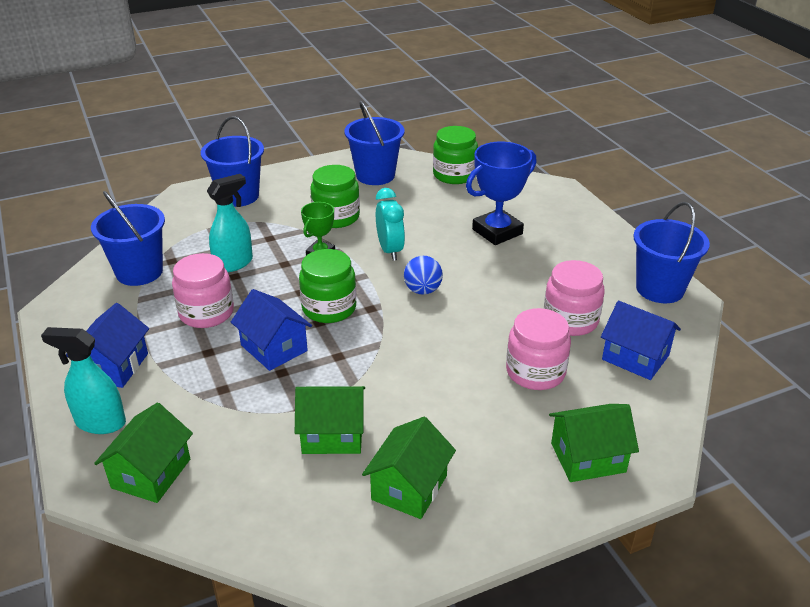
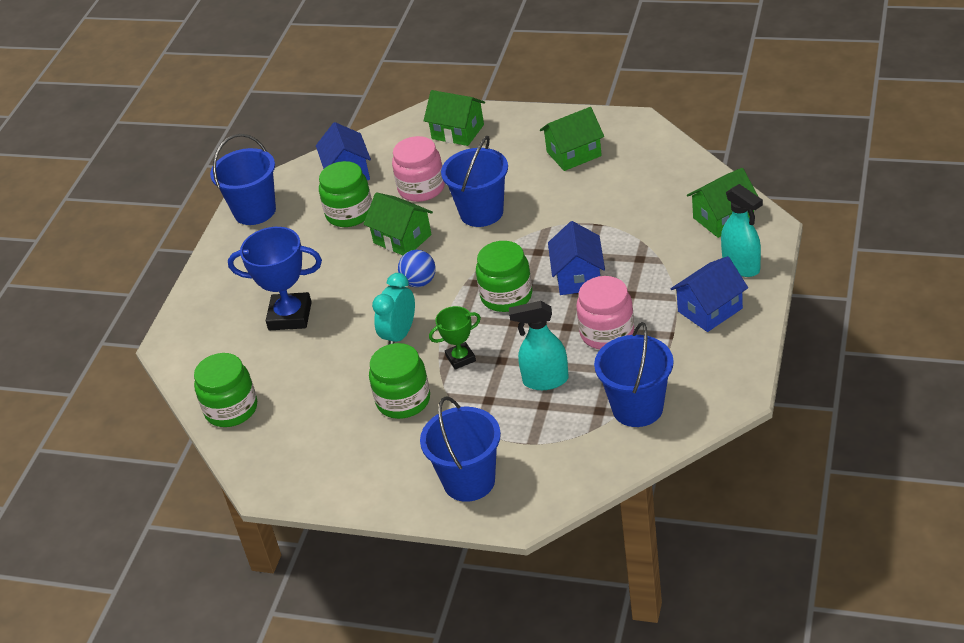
camera: 135 degrees left, 5 degrees up
green house [295,386,365,454] -> green house moved to [363,192,433,255]
blue bucket [344,101,405,185] -> blue bucket moved to [441,136,508,227]
pink jar [544,260,605,336] -> green jar [319,161,372,227]

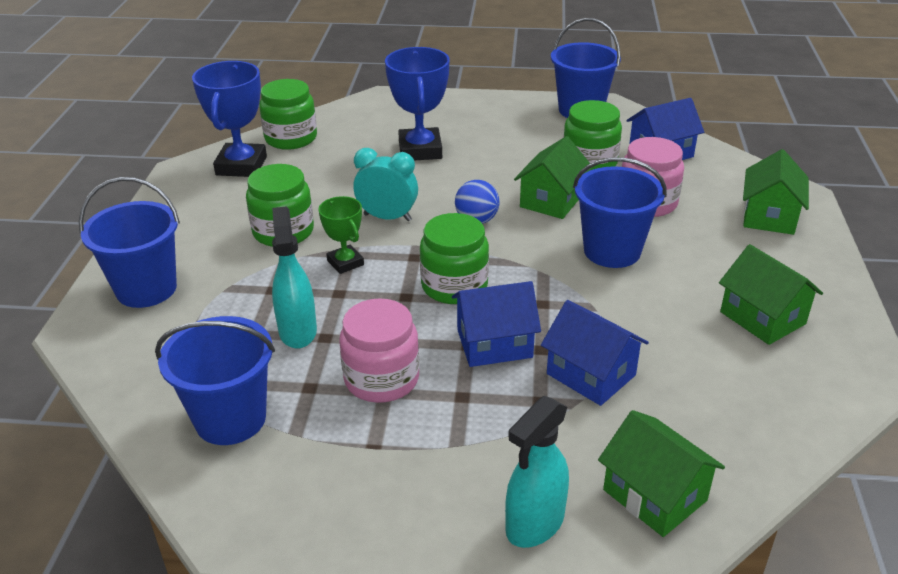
camera: 75 degrees right, 5 degrees down
blue house [671,256,748,332] -> blue house moved to [541,300,649,406]
none -> blue trophy [192,61,267,177]

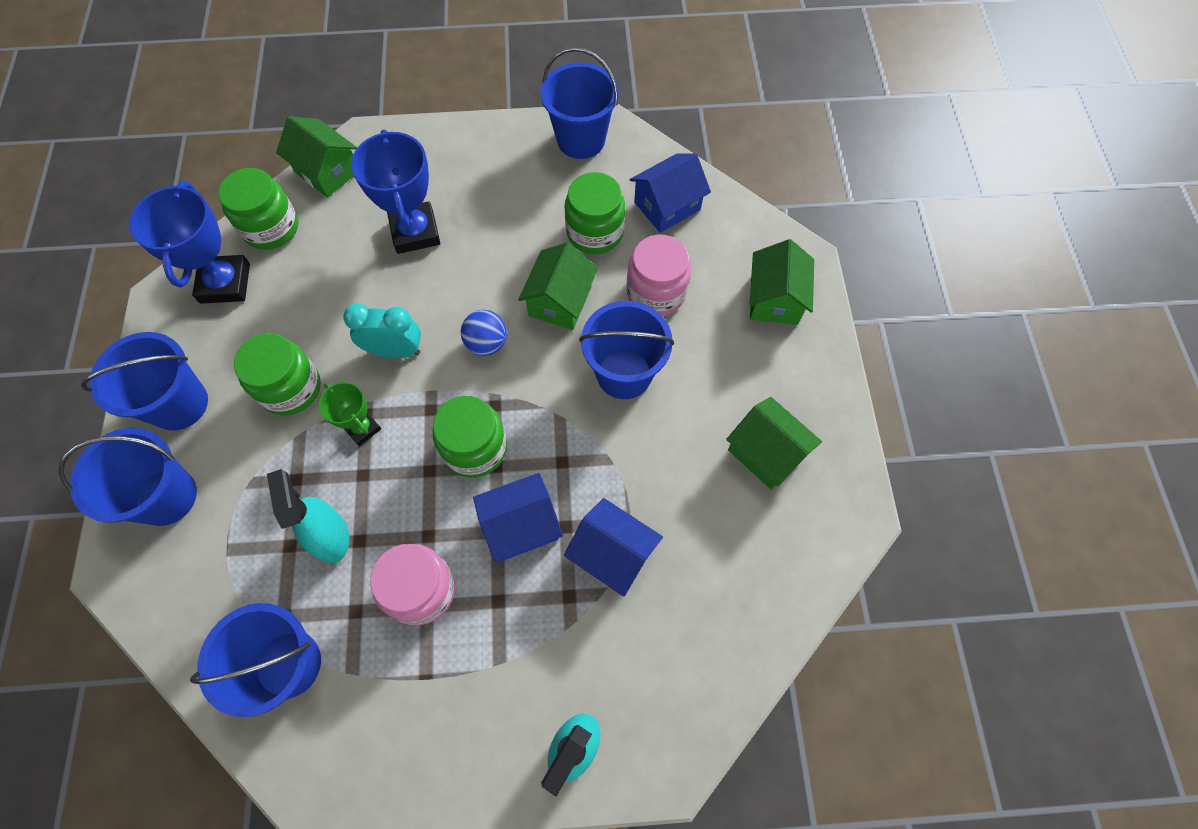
camera: 10 degrees left, 30 degrees up
green house [598,410,725,537] -> green house moved to [276,116,357,198]
none -> blue bucket [81,332,208,431]

